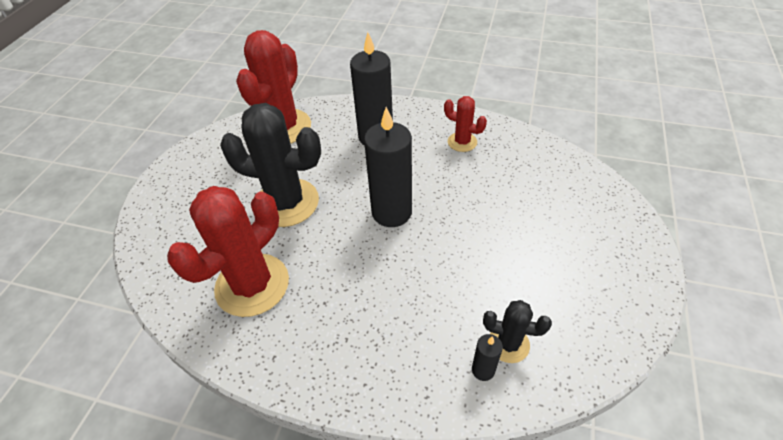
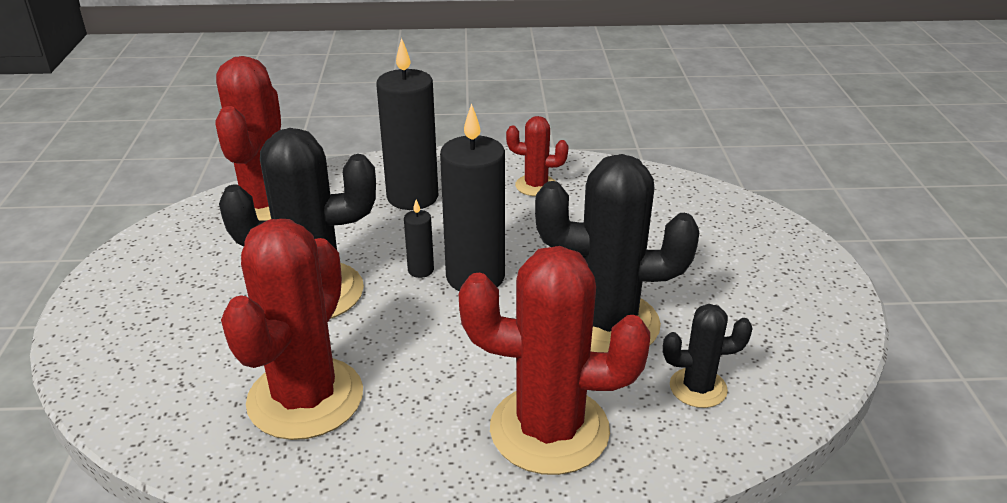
camera: 20 degrees left, 15 degrees down
black candle [472,334,503,381] -> black candle moved to [404,199,434,278]
none -> red cactus [459,246,650,475]
none -> black cactus [535,154,699,352]

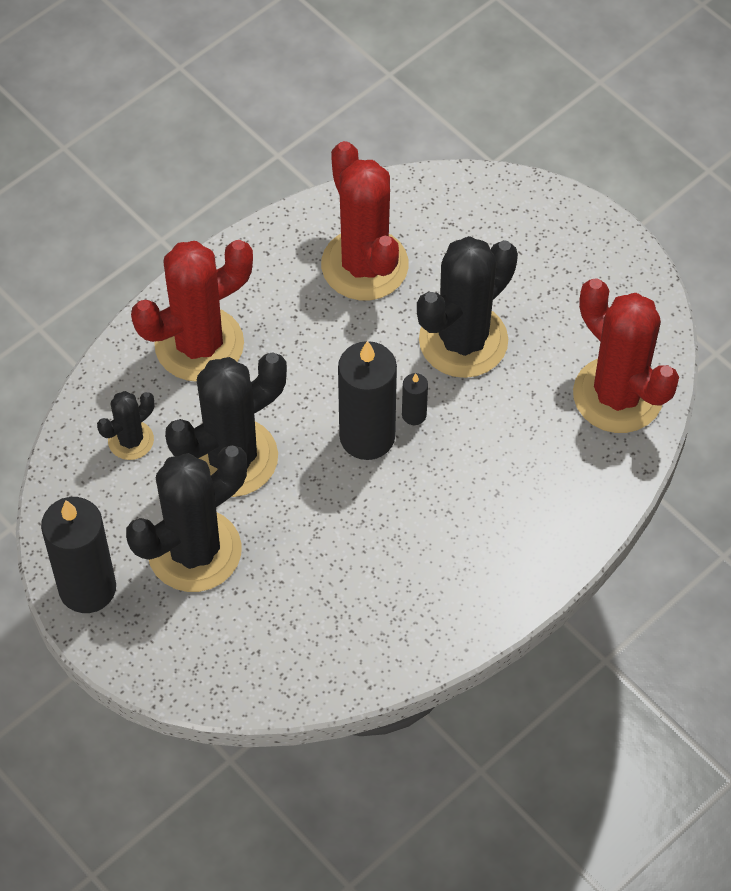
camera: 140 degrees right, 25 degrees up
black candle [376,38,438,210] -> black candle moved to [41,497,116,613]
red cactus [506,116,569,196] -> none
none -> black cactus [126,445,247,592]

